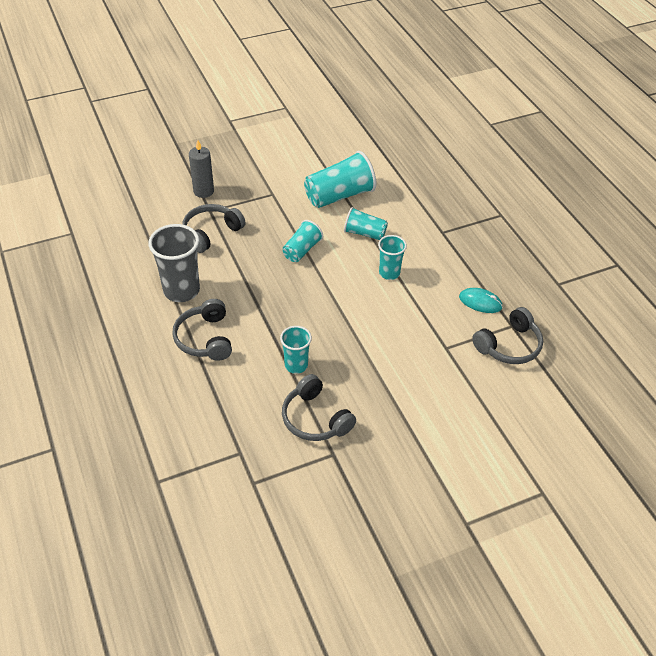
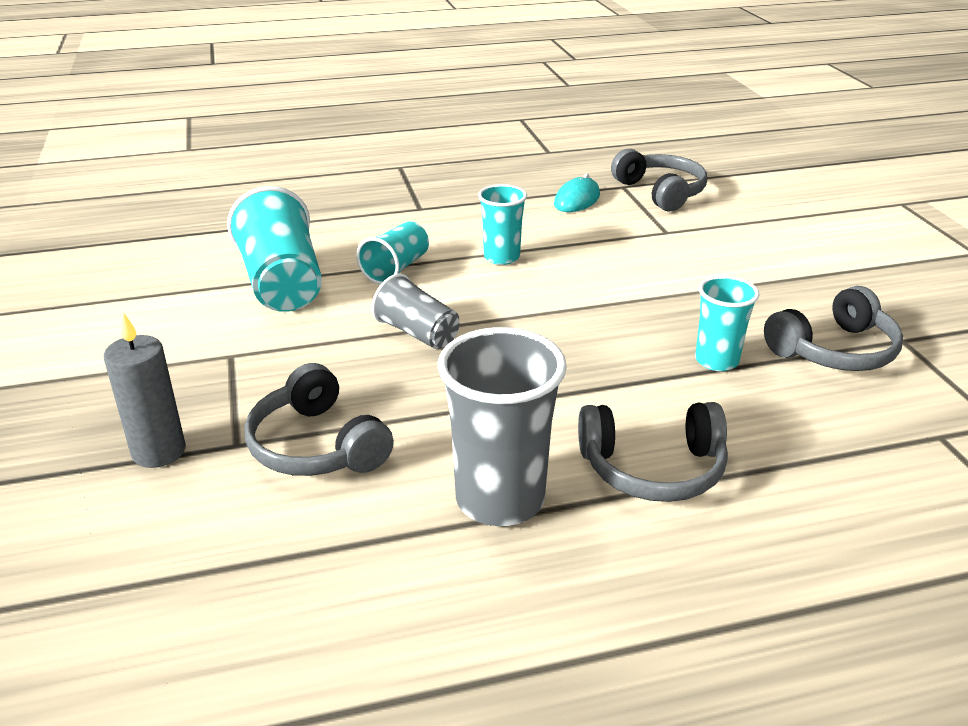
camera: 80 degrees left, 15 degrees down
turquoise cup [282,220,323,262] -> grey cup [372,273,459,349]

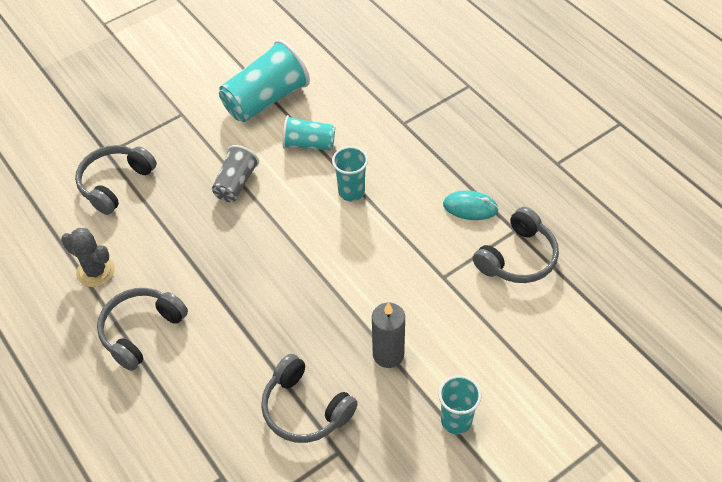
camera: 70 degrees right, 20 degrees up
grey candle [104,312,186,468] -> grey candle moved to [372,302,405,368]
grey cup [438,327,567,526] -> grey cactus [61,228,115,287]
grey headphones [578,402,728,502] -> grey headphones turned 60 degrees clockwise [97,288,188,371]
turquoise cup [695,275,759,371] -> turquoise cup moved to [438,375,482,434]

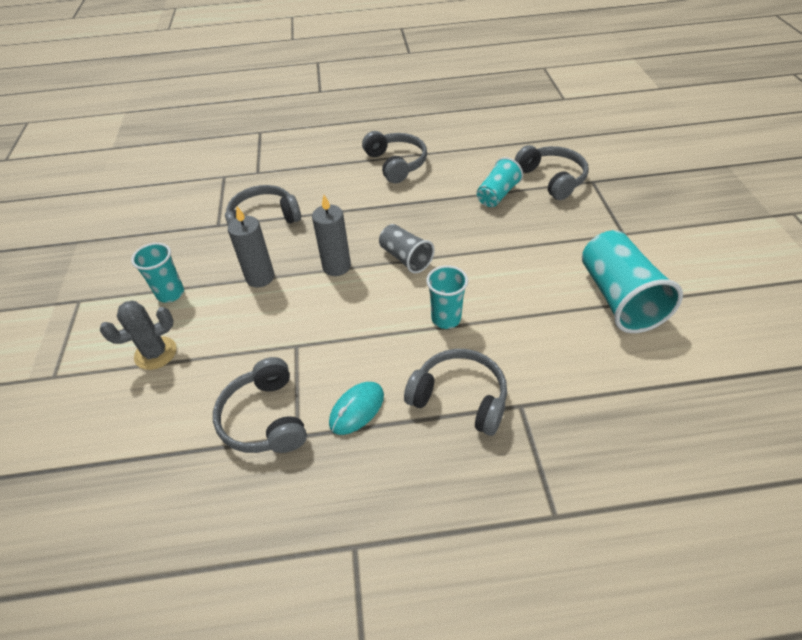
camera: 120 degrees right, 5 degrees down
grey cactus [61,228,115,287] -> grey cactus moved to [100,301,177,370]
grey cup [212,145,259,202] -> grey cup moved to [379,224,435,274]
turquoise cup [283,115,335,150] -> turquoise cup moved to [477,157,523,207]
none -> grey candle [312,195,351,276]
none -> grey headphones [404,349,507,436]

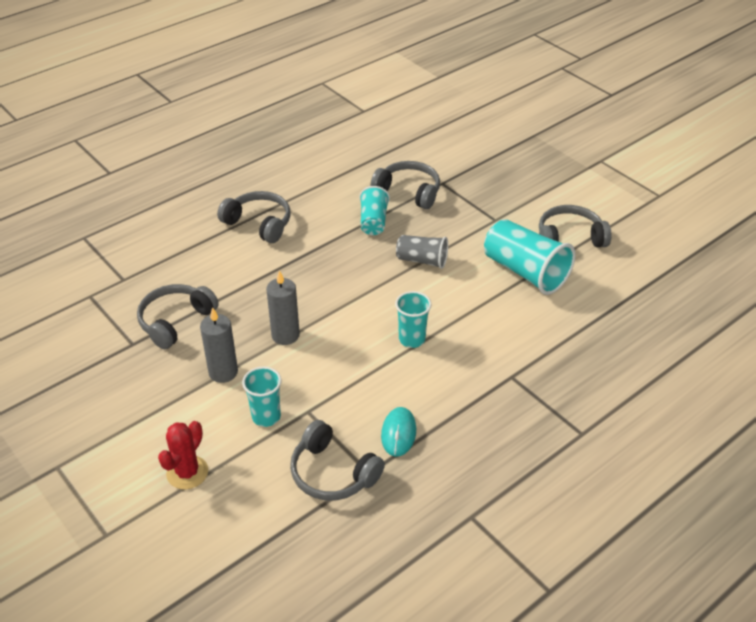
camera: 35 degrees left, 5 degrees down
grey cactus [100,301,177,370] -> red cactus [158,421,208,490]
turquoise cup [131,243,184,303] -> turquoise cup moved to [242,367,281,427]
grey cup [379,224,435,274] -> grey cup moved to [396,235,448,269]
grey headphones [404,349,507,436] -> grey headphones moved to [539,205,612,248]

